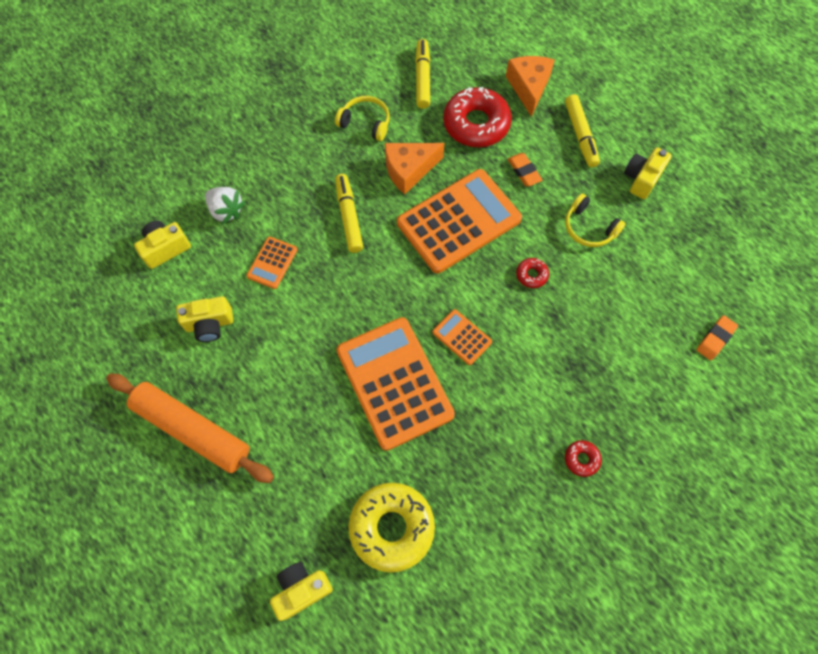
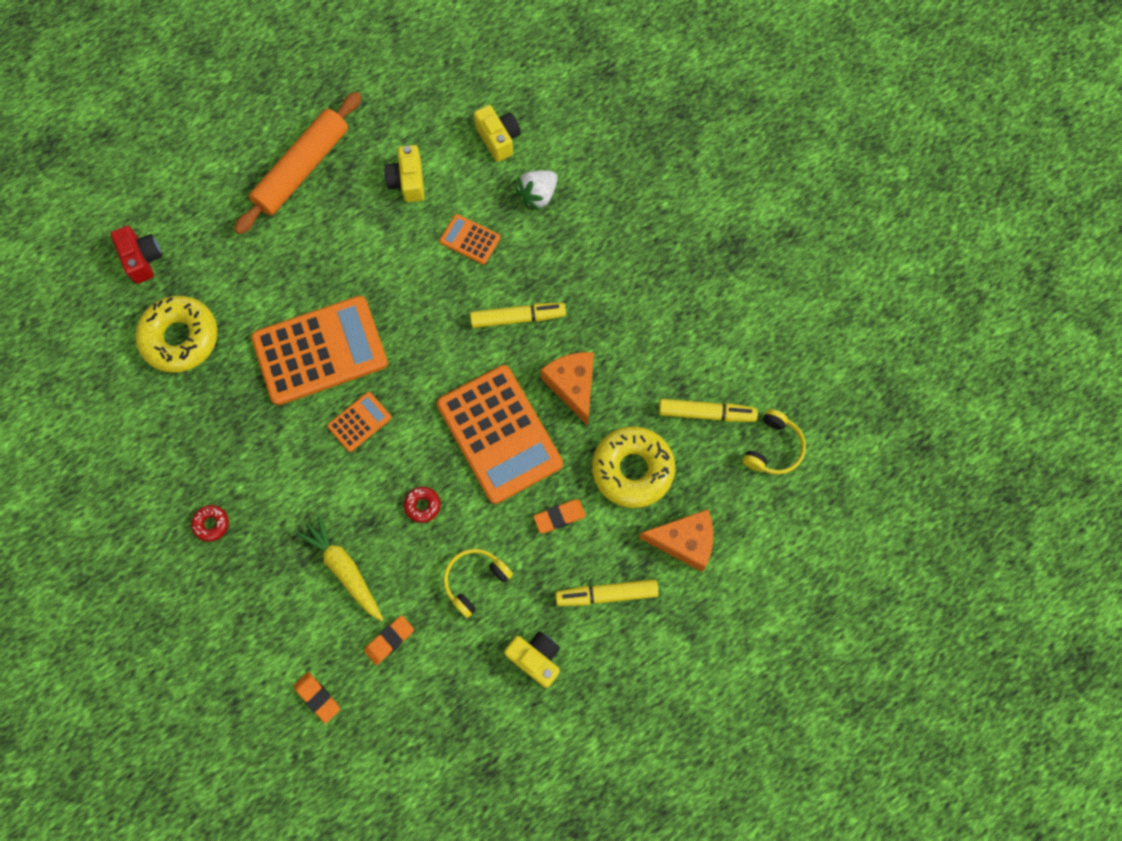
camera: 95 degrees right, 5 degrees up
yellow camera [270,562,333,621] -> red camera [111,226,162,284]
yellow headphones [335,96,390,141] -> yellow headphones moved to [743,409,806,475]
red donut [443,87,512,147] -> yellow donut [592,426,675,508]
none -> yellow carrot [296,515,384,621]
none -> orange eraser [364,615,414,665]

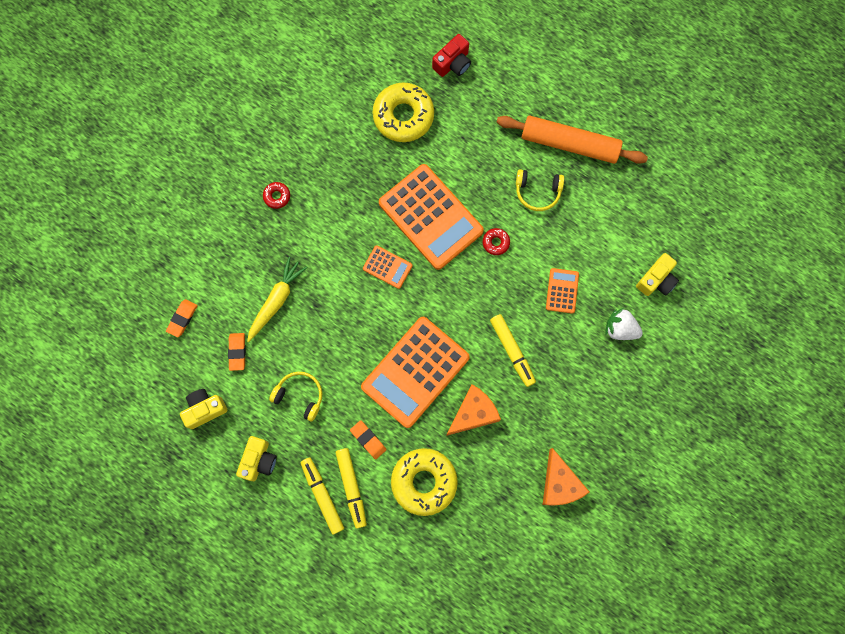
camera: 70 degrees right, 5 degrees up
orange eraser [364,615,414,665] -> orange eraser turned 60 degrees clockwise [228,333,246,371]
yellow camera [384,145,425,202] -> yellow camera moved to [180,389,227,429]
red donut [404,487,441,523] -> red donut moved to [483,228,510,255]
orange cheese [639,509,713,572] -> orange cheese moved to [543,448,589,506]
yellow marker [659,399,758,422] -> yellow marker moved to [335,448,367,529]
yellow headphones [743,409,806,475] -> yellow headphones moved to [516,169,564,211]

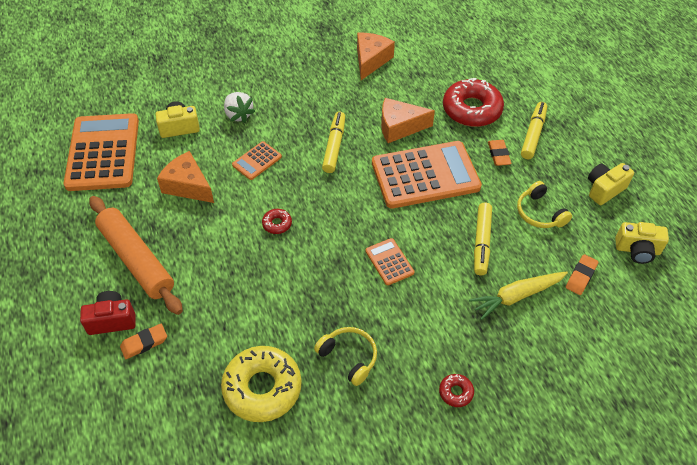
camera: 145 degrees left, 25 degrees down
orange eraser [166,299,198,337] -> orange eraser moved to [120,324,167,359]
yellow marker [300,458,344,535] -> yellow marker moved to [474,203,492,276]
orange calculator [379,164,484,270] -> orange calculator moved to [64,113,139,191]
yellow donut [391,448,458,516] -> red donut [443,78,504,127]
red camera [432,34,471,77] -> red camera moved to [80,291,136,335]
yellow headphones [516,169,564,211] -> yellow headphones moved to [314,327,377,386]
none -> orange cheese [157,151,214,203]

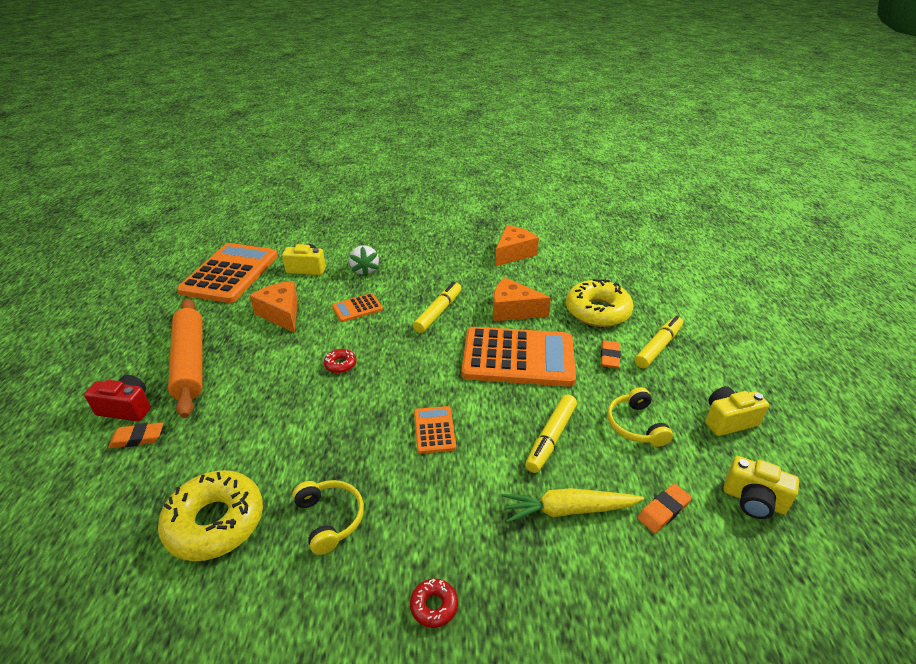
camera: 20 degrees right, 15 degrees down
red donut [443,78,504,127] -> yellow donut [566,279,634,327]

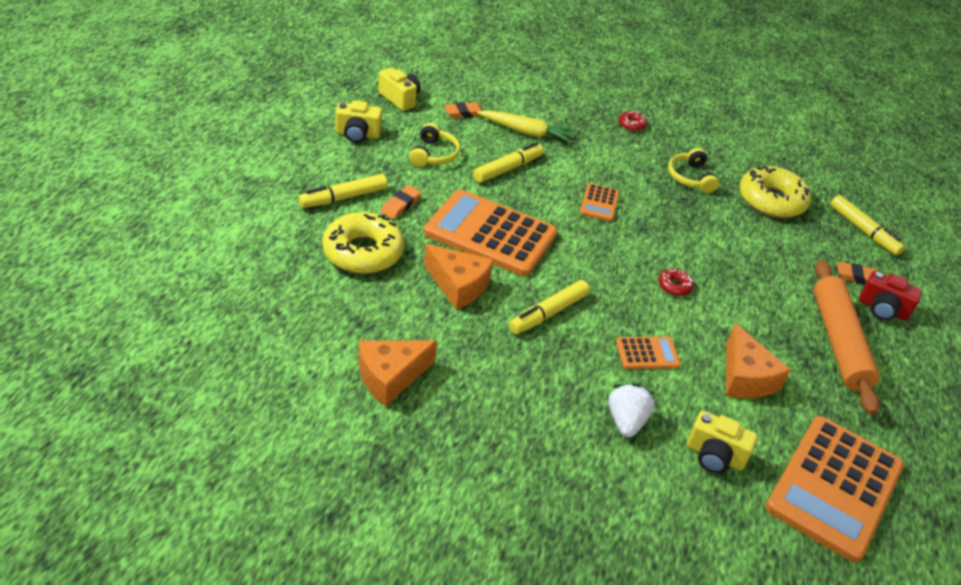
camera: 165 degrees left, 5 degrees up
none -> yellow marker [830,195,905,256]

